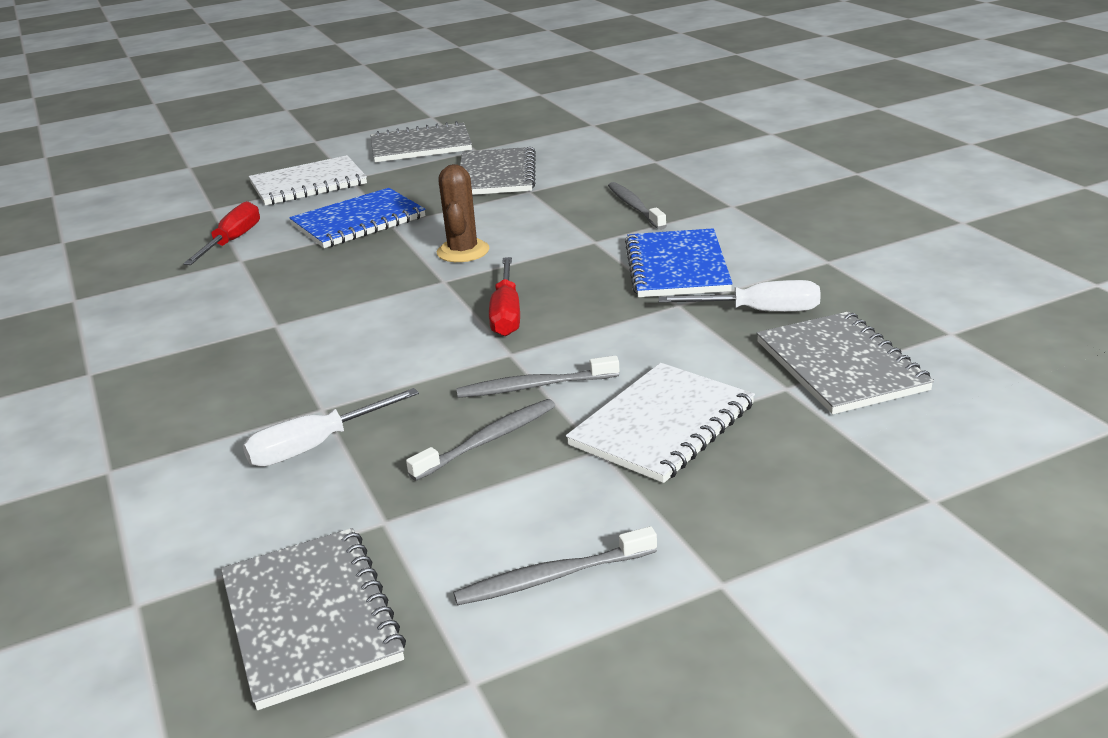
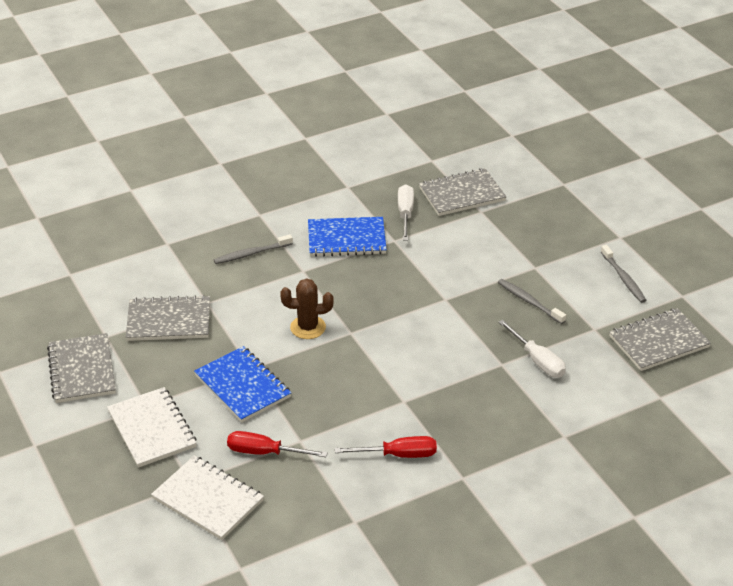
camera: 95 degrees left, 10 degrees up
grey toothbrush [456,356,619,398] -> none
red screwdriver [489,257,520,336] -> red screwdriver moved to [335,436,437,458]
white notebook [566,363,755,483] -> white notebook moved to [151,455,264,540]

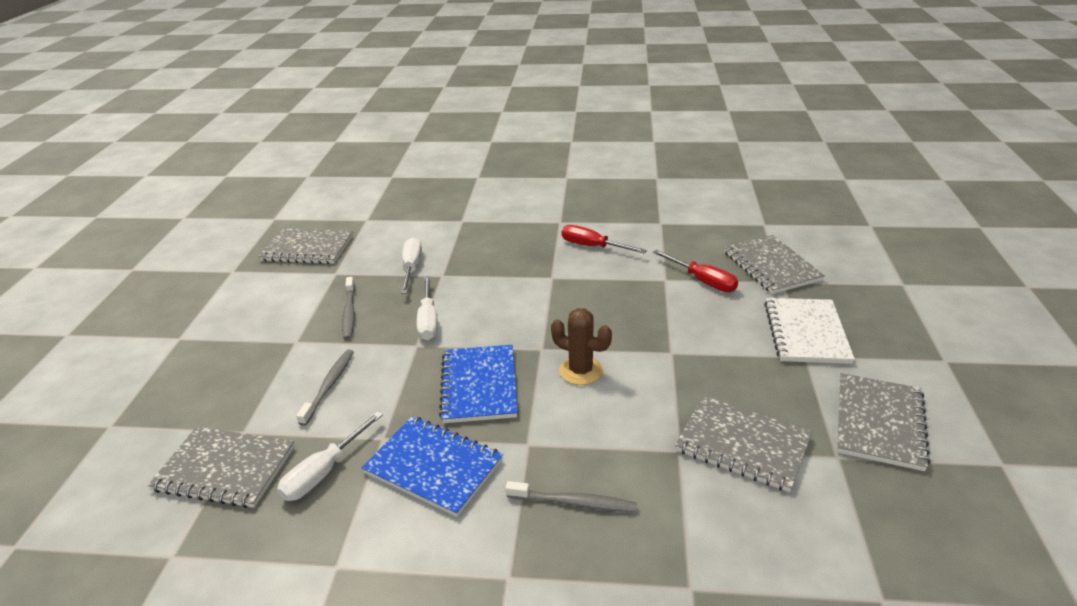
camera: 145 degrees left, 5 degrees down
white notebook [151,455,264,540] -> grey notebook [724,235,825,294]
blue notebook [194,346,292,422] -> blue notebook moved to [439,345,518,423]
grey toothbrush [601,245,646,303] -> grey toothbrush moved to [296,349,354,426]
none -> white screwdriver [417,276,438,340]

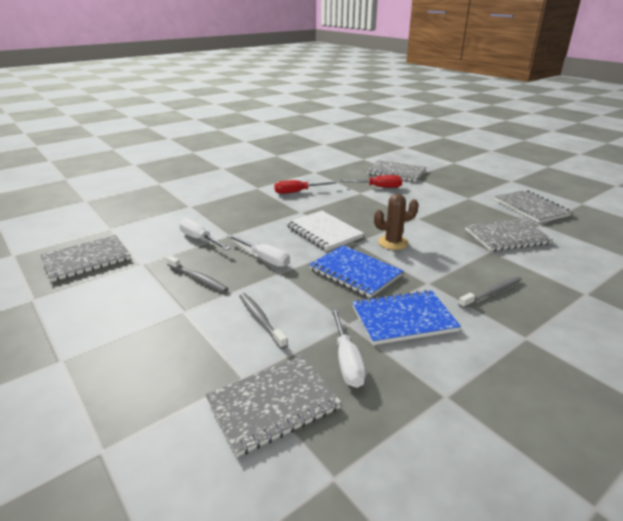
camera: 45 degrees left, 5 degrees down
white notebook [764,298,855,364] -> white notebook moved to [286,211,364,251]

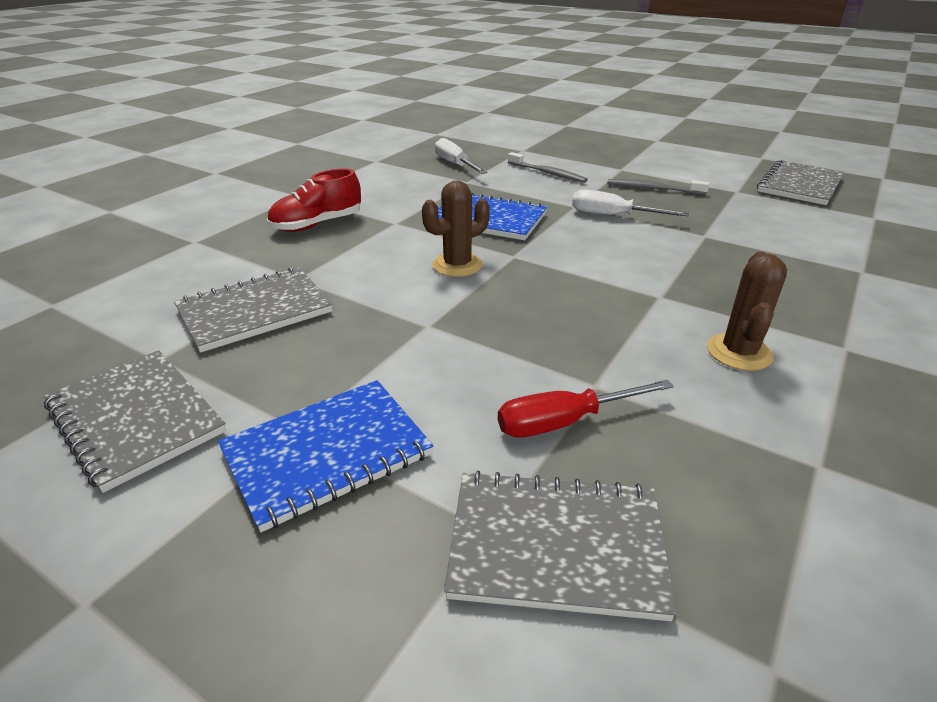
camera: 160 degrees right, 5 degrees up
white screwdriver [179,218,231,250] -> none
grey notebook [206,355,342,457] -> none
red screwdriver [274,180,337,194] -> brown cactus [707,252,787,371]
white notebook [286,211,364,251] -> none
blue notebook [352,290,461,345] -> blue notebook moved to [218,380,433,532]
grey toothbrush [458,276,522,308] -> red shoe [267,169,361,232]

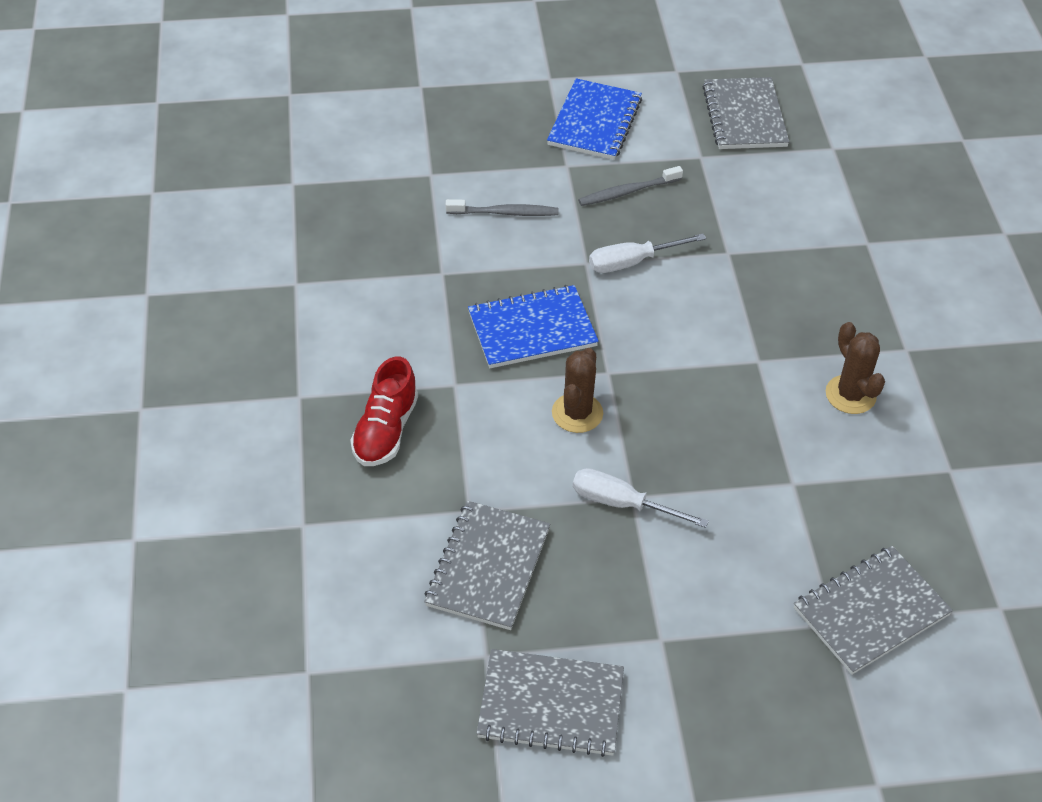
camera: 40 degrees left, 15 degrees up
blue notebook [218,380,433,532] -> blue notebook moved to [547,78,642,160]
white screwdriver [435,138,487,174] -> white screwdriver moved to [573,468,709,528]
red screwdriver [498,379,674,438] -> none

